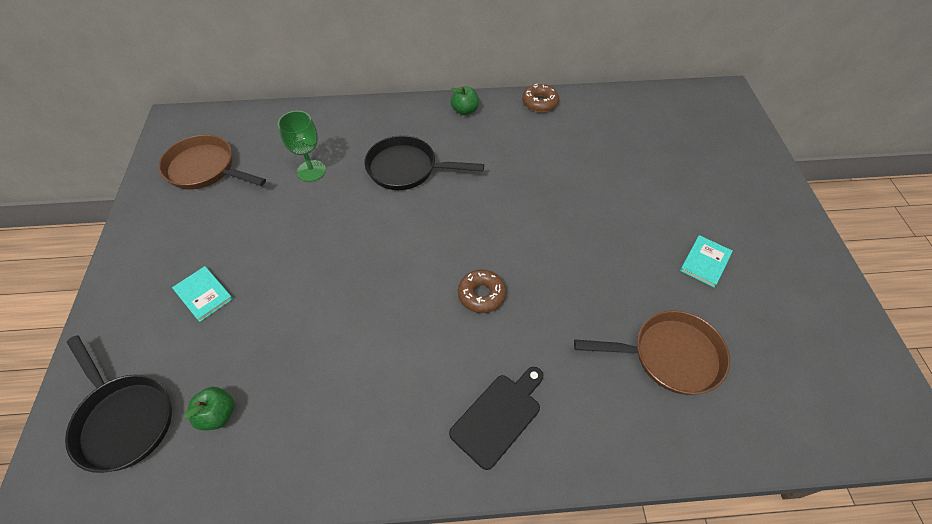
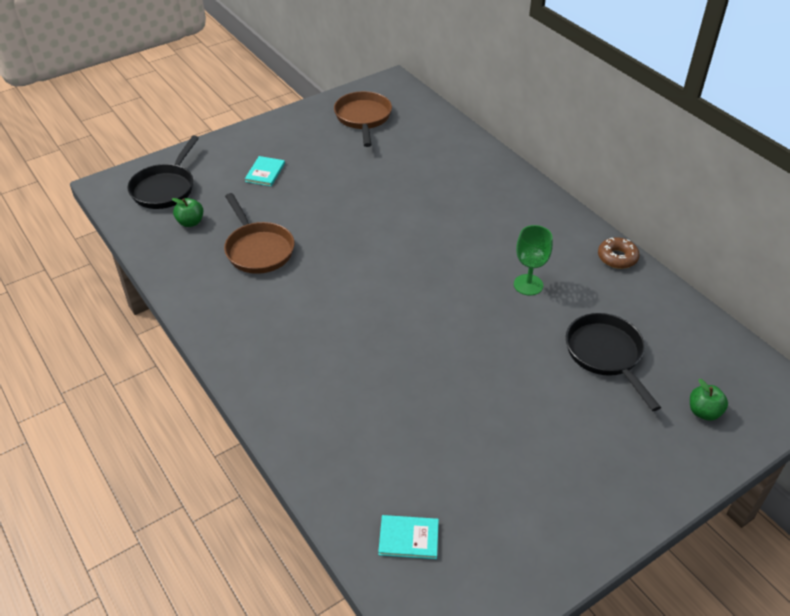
camera: 60 degrees right, 10 degrees down
green goblet [278,111,326,182] -> green goblet moved to [514,225,553,296]
black pan [364,135,484,190] -> black pan moved to [566,313,661,411]
black cutting board [449,367,543,470] -> none
green apple [451,86,479,115] -> green apple moved to [690,379,728,421]
brown donut [458,269,506,313] -> none
brown pan [574,310,730,395] -> brown pan moved to [224,193,294,274]
turquoise book [680,235,733,288] -> turquoise book moved to [378,515,439,559]

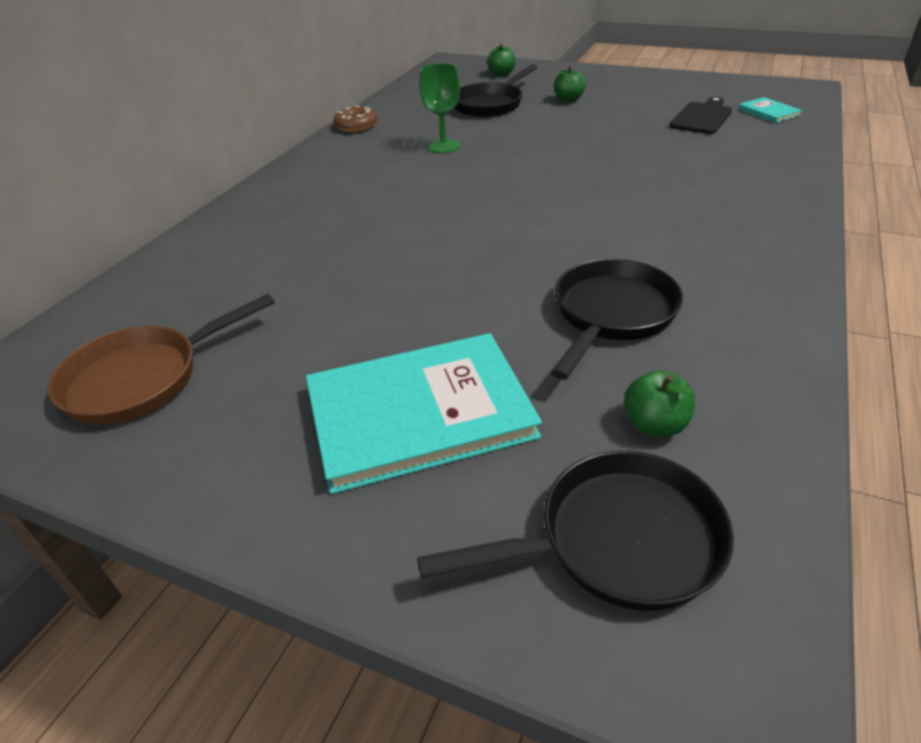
camera: 120 degrees left, 5 degrees down
brown pan [224,193,294,274] -> black pan [551,259,683,380]
turquoise book [245,156,285,186] -> turquoise book [306,333,542,494], size x2.25
none -> green apple [554,66,586,102]
none -> black cutting board [669,97,732,134]

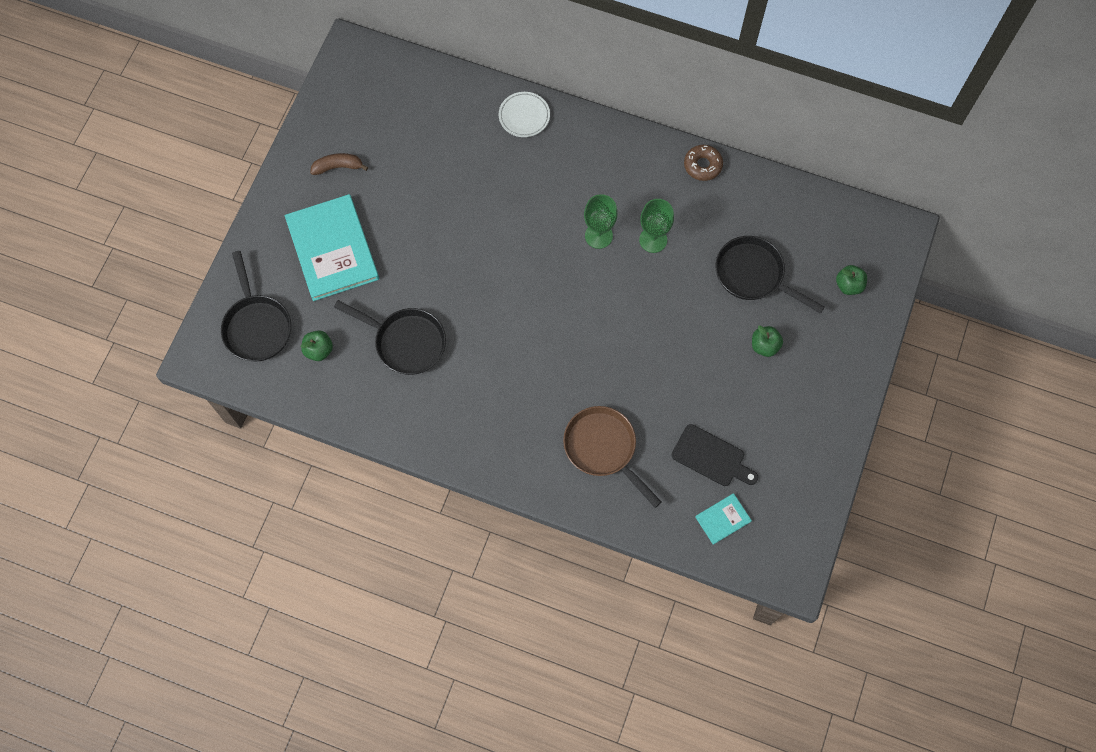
camera: 85 degrees right, 30 degrees up
brown pan [48,294,275,425] -> brown pan moved to [563,406,662,508]
none -> brown banana [310,153,368,175]
none -> white plate [499,92,550,137]
none -> green goblet [584,194,618,249]

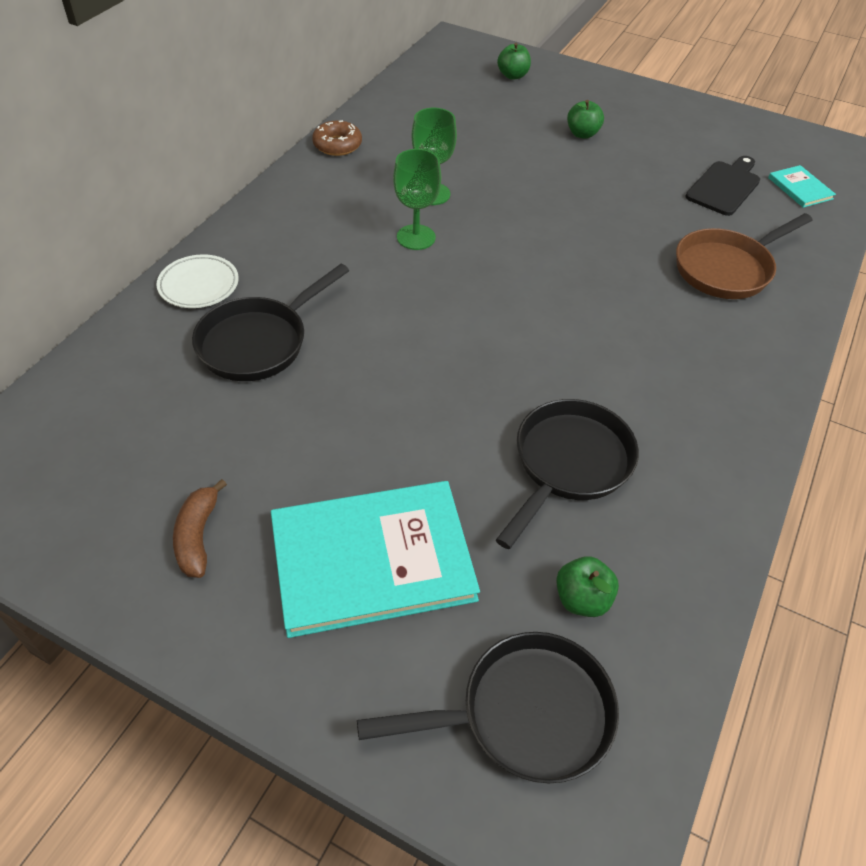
camera: 85 degrees left, 20 degrees down
black pan [715,236,825,314] -> black pan moved to [192,264,349,381]

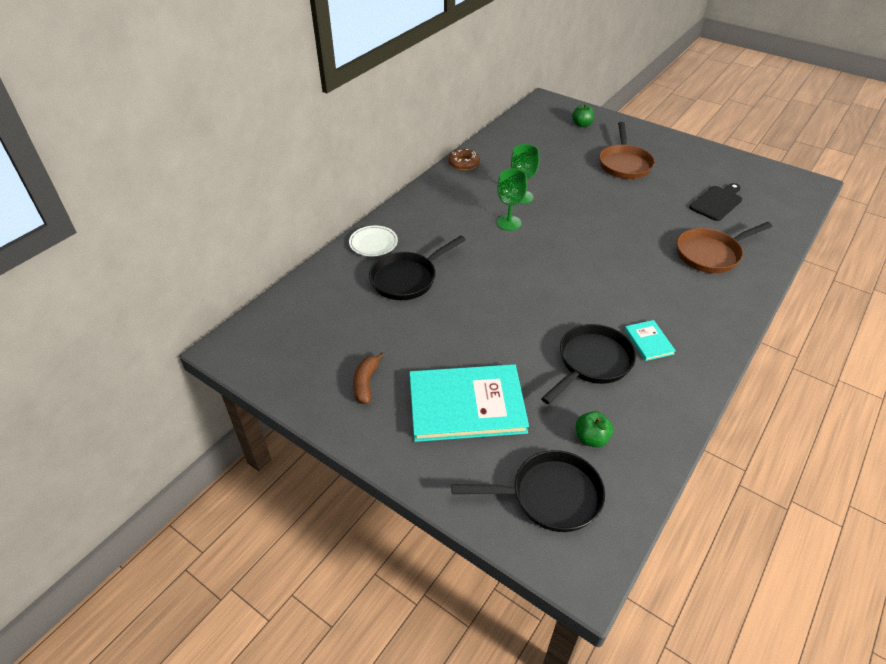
camera: 10 degrees right, 5 degrees down
green apple [567,100,604,139] -> brown pan [599,122,655,179]
turquoise book [768,165,836,208] -> turquoise book moved to [624,320,676,361]

